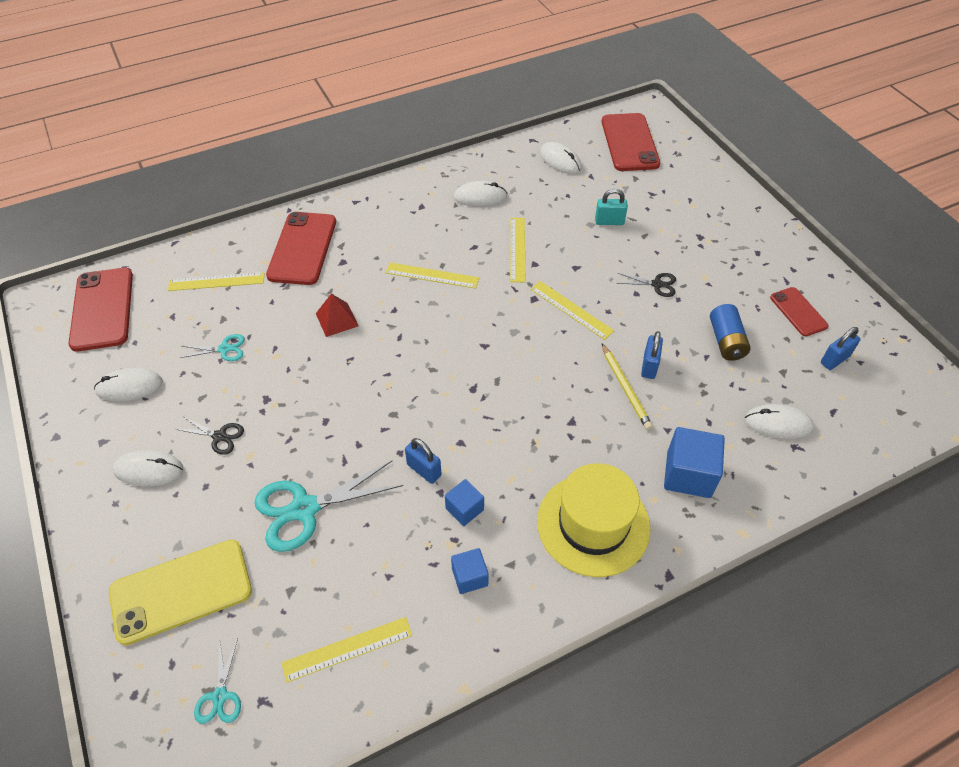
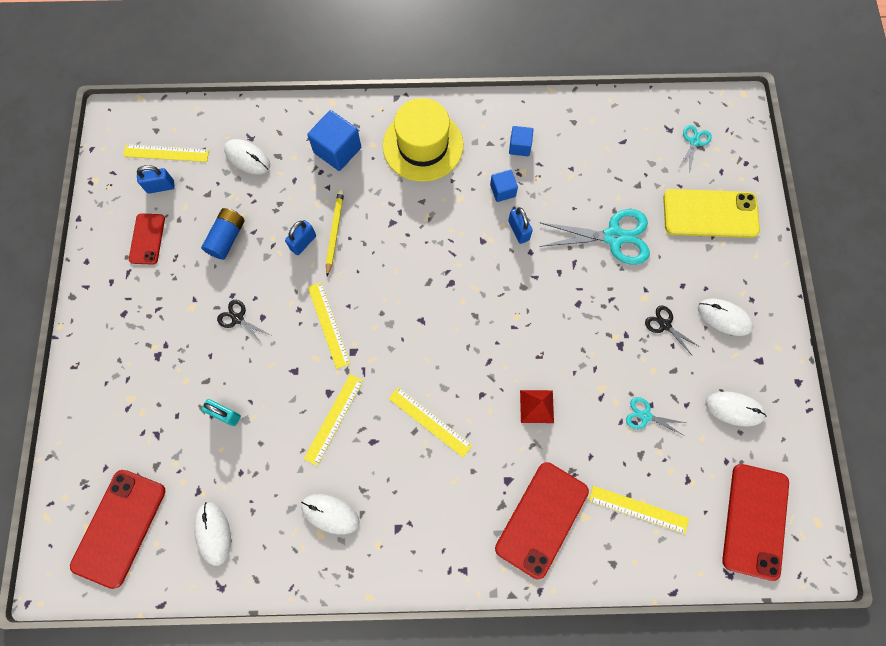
camera: 155 degrees left, 20 degrees up
yellow ruler [282,617,412,683] -> yellow ruler moved to [123,144,209,162]

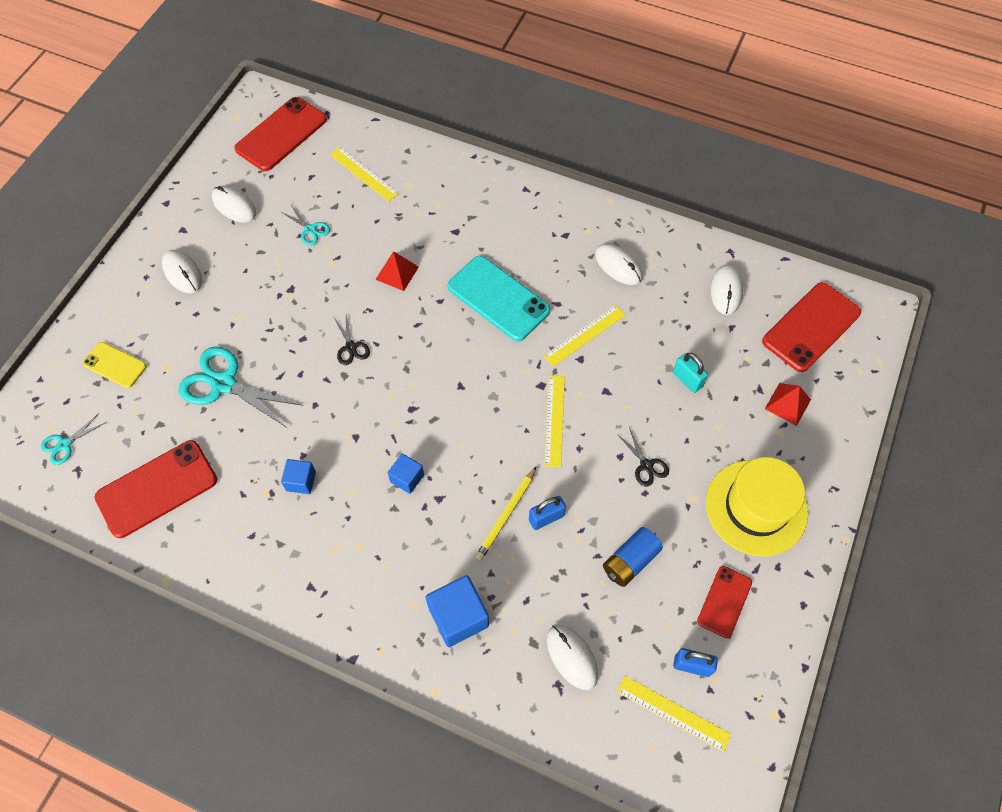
camera: 155 degrees left, 10 degrees down
yellow hat [383,98,463,182] -> yellow hat moved to [706,457,808,556]
yellow ruler [389,387,472,457] -> turquoise phone [447,256,550,341]
red phone [495,462,589,580] -> red phone moved to [94,440,217,538]
blue padlock [508,207,533,244] -> none
blue cube [509,126,533,156] -> blue cube moved to [388,454,424,494]
black scissors [645,305,700,355] -> black scissors moved to [333,314,370,365]
yellow phone [663,189,760,238] -> yellow phone [82,342,147,388], size x0.57
none -> red pyramid [765,383,811,426]

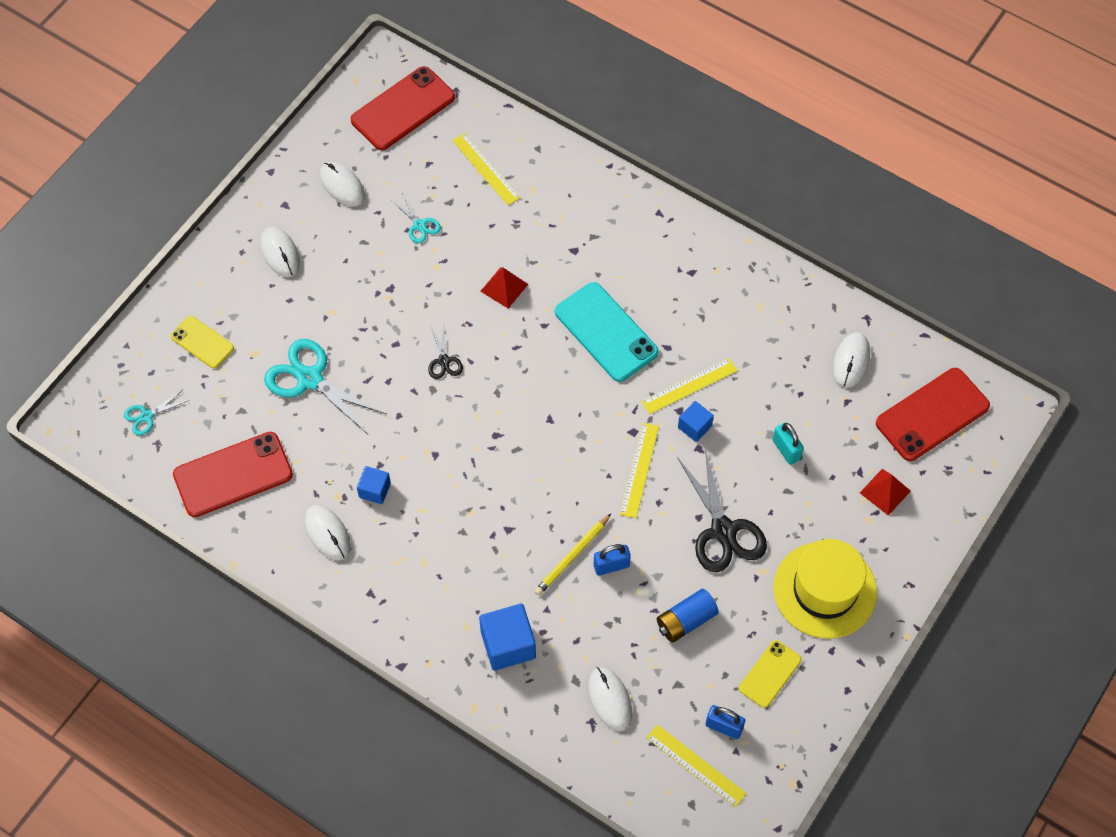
camera: 10 degrees right, 0 degrees up
blue cube [388,454,424,494] -> blue cube moved to [678,401,714,442]
white mouse [595,244,643,285] -> white mouse moved to [305,505,351,561]
black scissors [617,427,669,487] -> black scissors [677,448,767,572], size x1.99
red phone [697,566,752,638] -> yellow phone [739,640,802,708]

